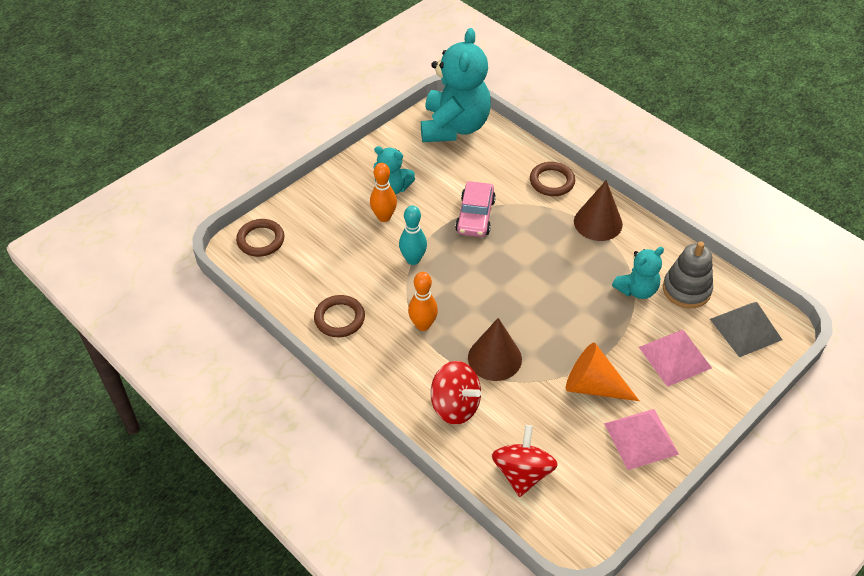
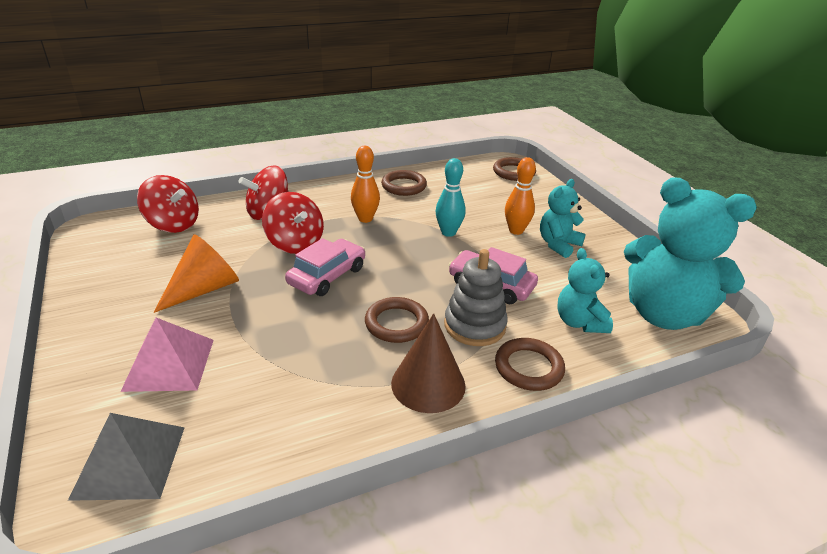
camera: 110 degrees right, 15 degrees down
brown cone [468,318,522,381] -> red spinning top [262,192,324,254]
pink pyramid [604,409,679,470] -> none
turquoise teddy bear [612,247,664,299] -> turquoise teddy bear moved to [557,248,613,333]
grey stacking toy [663,241,713,308] -> grey stacking toy moved to [444,249,508,346]
none -> pink car [285,238,365,296]
none -> brown ring [365,297,429,343]

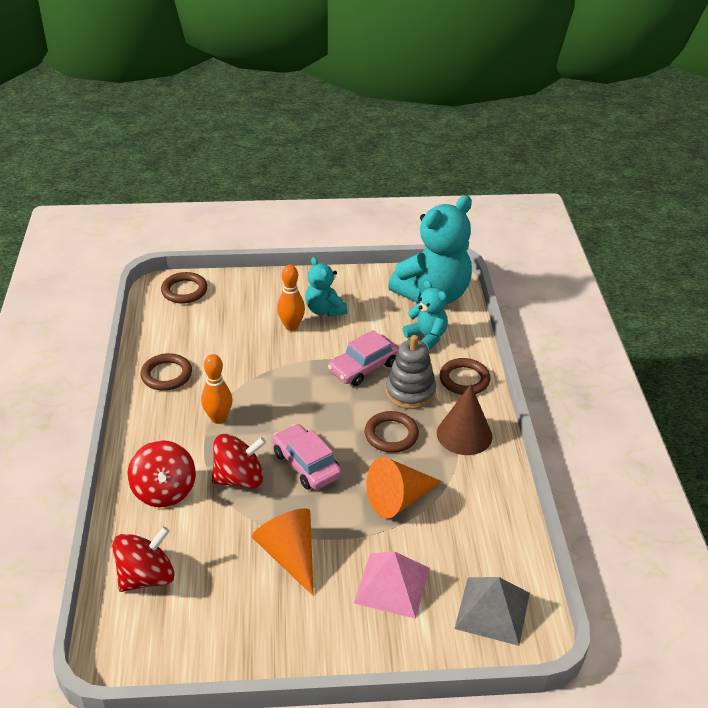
camera: 70 degrees left, 5 degrees up
turquoise bowling pin [435,158,466,237] -> none
turquoise teddy bear [557,248,613,333] -> turquoise teddy bear turned 135 degrees counterclockwise [403,280,448,351]
none -> orange cone [366,457,442,518]

